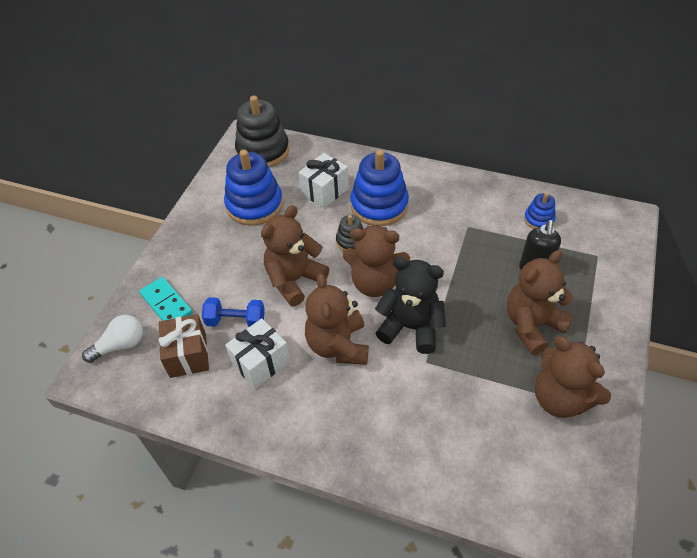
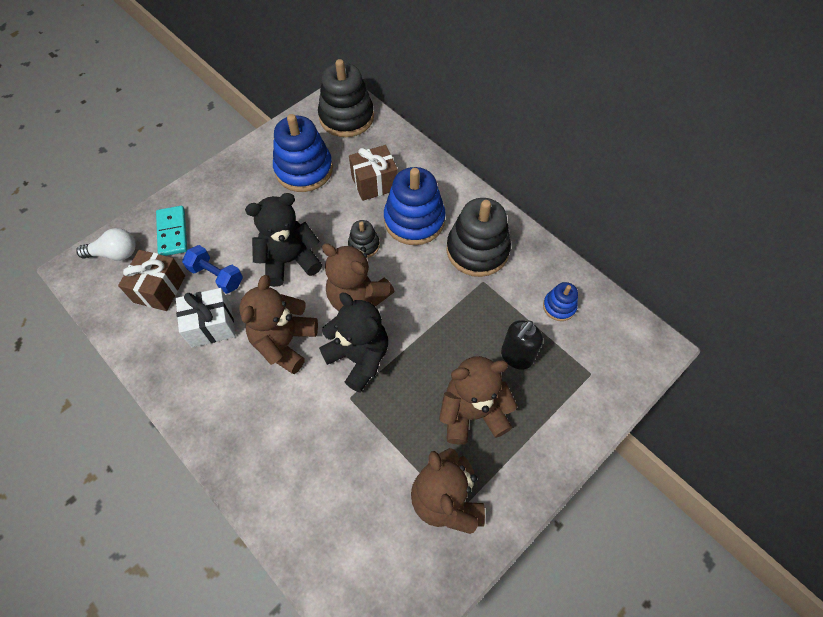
camera: 25 degrees right, 10 degrees up
brown teddy bear [261,205,329,306] -> black teddy bear [245,193,322,287]
white gift [298,153,349,208] -> brown gift [349,145,398,201]
none -> black stacking toy [446,198,511,277]

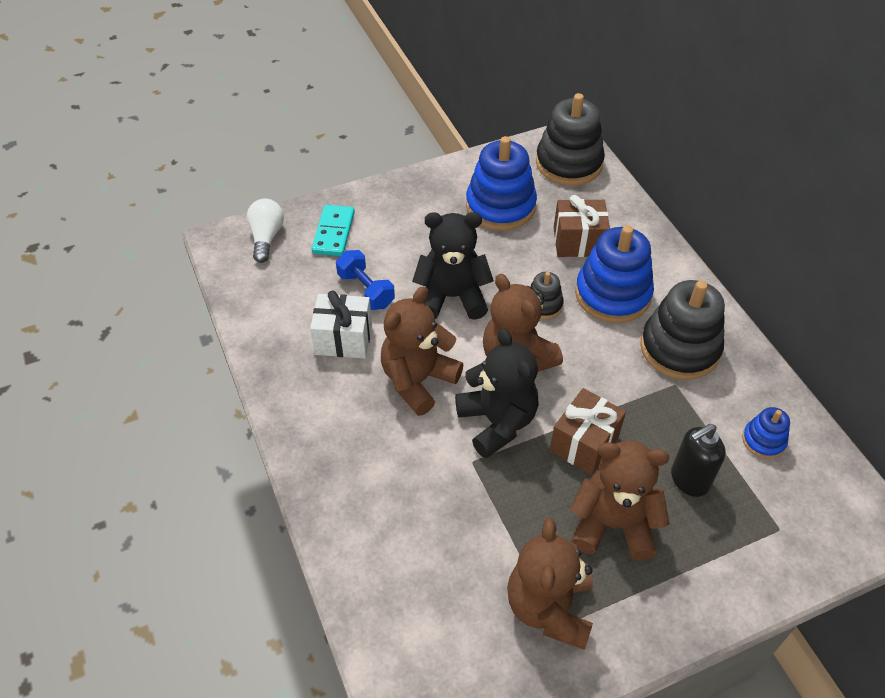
camera: 20 degrees right, 10 degrees down
white light bulb [76,228,136,261] -> white light bulb turned 105 degrees counterclockwise [247,199,284,263]
brown gift [118,250,185,311] -> brown gift moved to [550,388,626,475]

